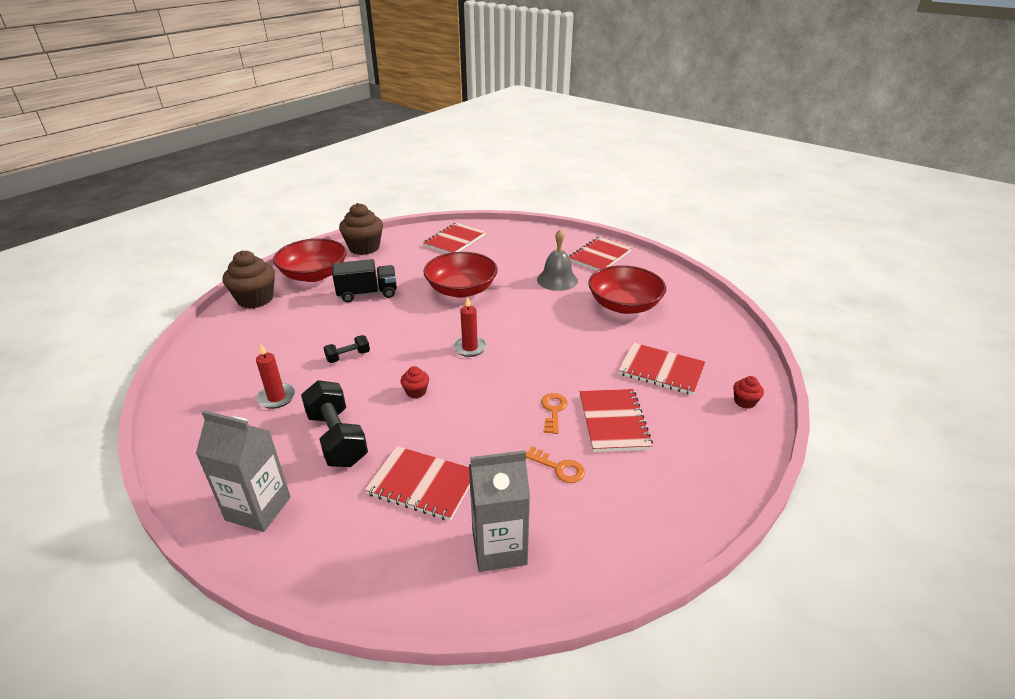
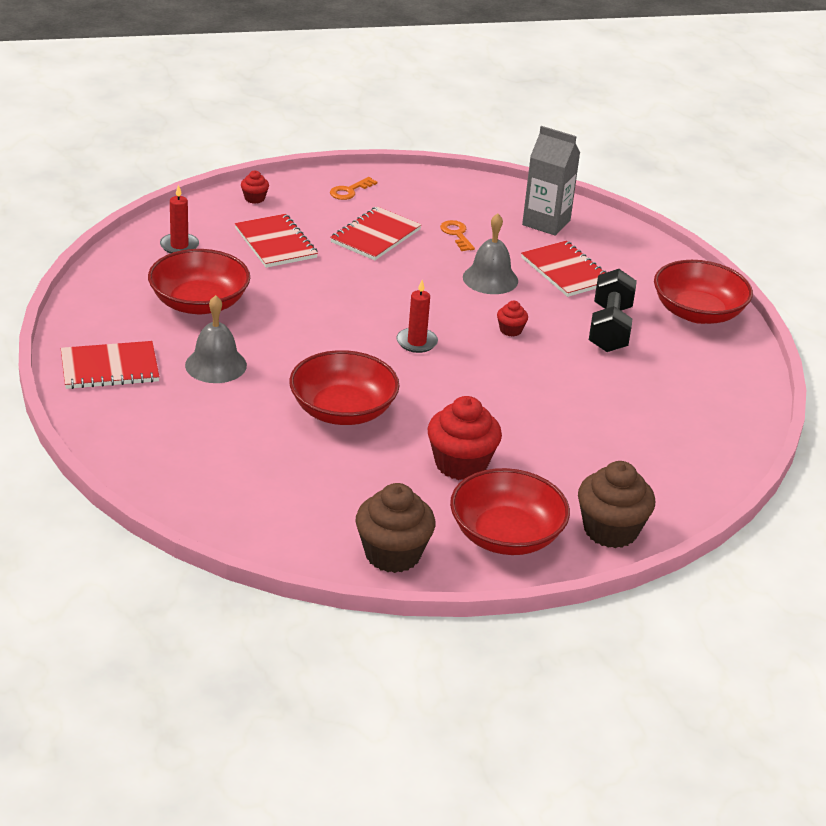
camera: 145 degrees left, 0 degrees up
grey carton [196,410,290,532] -> red bowl [654,260,753,324]
red candle [256,344,295,409] -> red candle moved to [160,184,199,254]
black dumbbell [324,335,370,363] -> none
black truck [332,259,397,302] -> red cupcake [427,396,502,480]
red notebook [423,222,486,253] -> none
orange key [541,393,568,434] -> orange key moved to [330,177,377,200]
none -> grey bell [463,213,518,294]

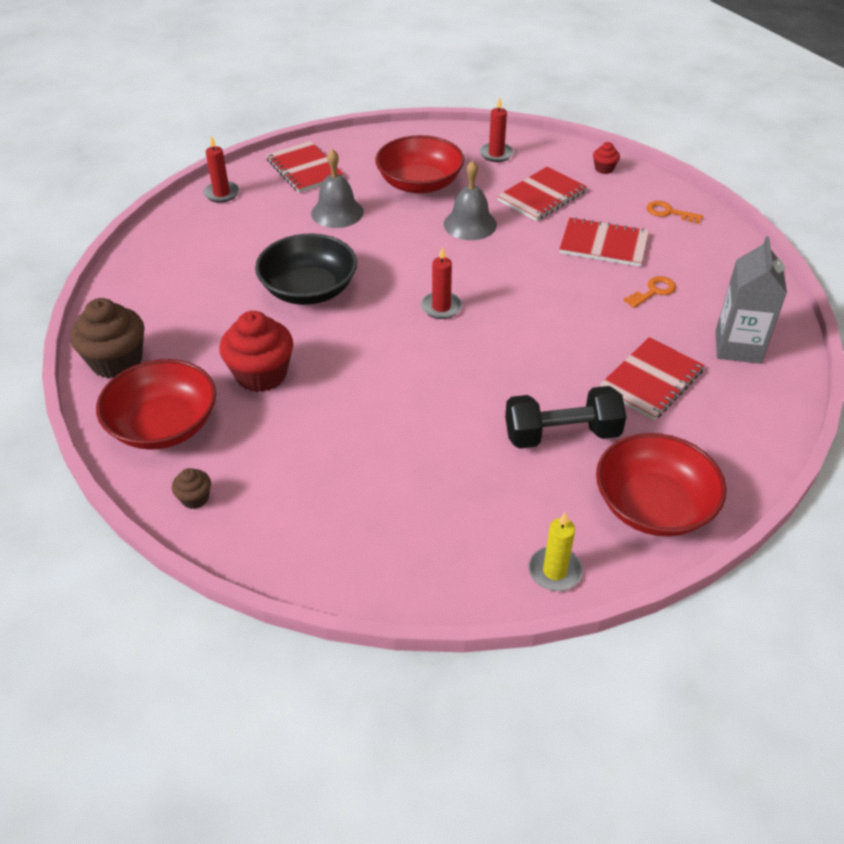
camera: 75 degrees right, 10 degrees up
red bowl [289,350,400,425] -> black bowl [255,234,357,305]
grey bell [463,213,518,294] -> grey bell moved to [444,160,497,240]
red cupcake [497,301,528,337] -> none
brown cupcake [578,461,655,548] -> brown cupcake [172,468,211,509], size x0.48
none -> red candle [203,136,239,203]
none -> yellow candle [529,513,583,591]

